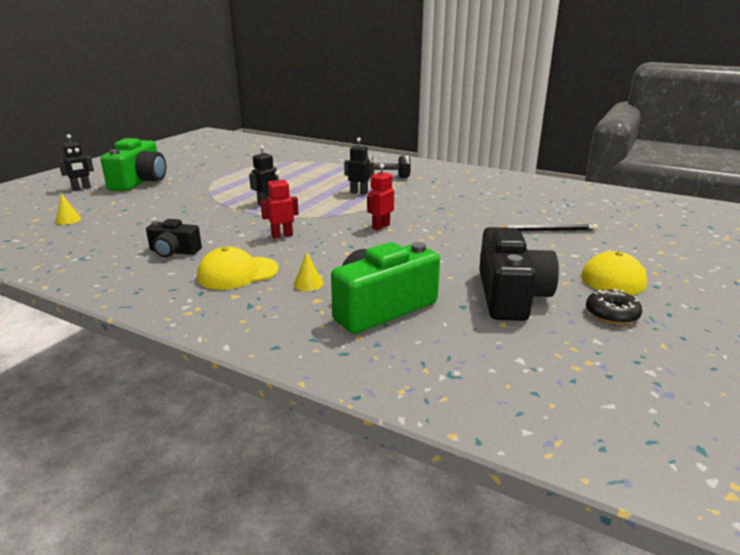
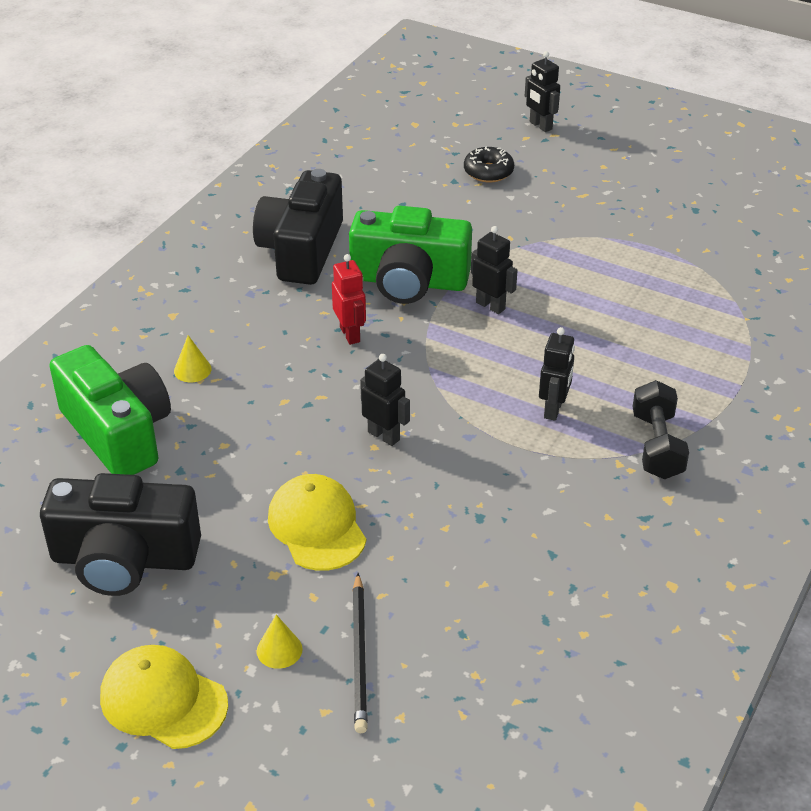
camera: 90 degrees right, 15 degrees up
yellow cone [56,194,81,225] -> yellow cone moved to [257,615,303,669]
green camera [100,138,166,191] -> green camera moved to [349,206,472,304]
black camera [146,219,202,257] -> black camera [253,169,343,285], size x1.78
yellow cap [197,247,279,290] -> yellow cap moved to [268,474,366,571]
red robot [367,164,394,230] -> black robot [360,354,410,446]
black donut [586,289,642,325] -> black donut moved to [464,147,514,182]

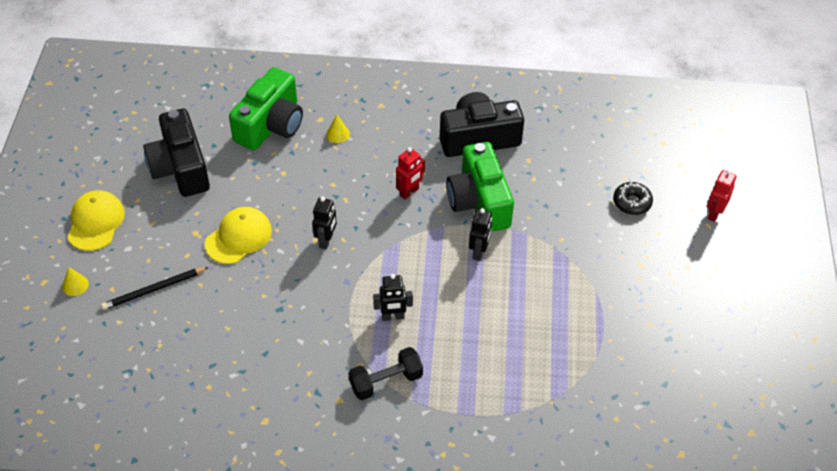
camera: 65 degrees right, 10 degrees up
yellow cone [257,615,303,669] -> yellow cone moved to [62,267,89,296]
black robot [525,51,560,132] -> red robot [707,169,736,222]

